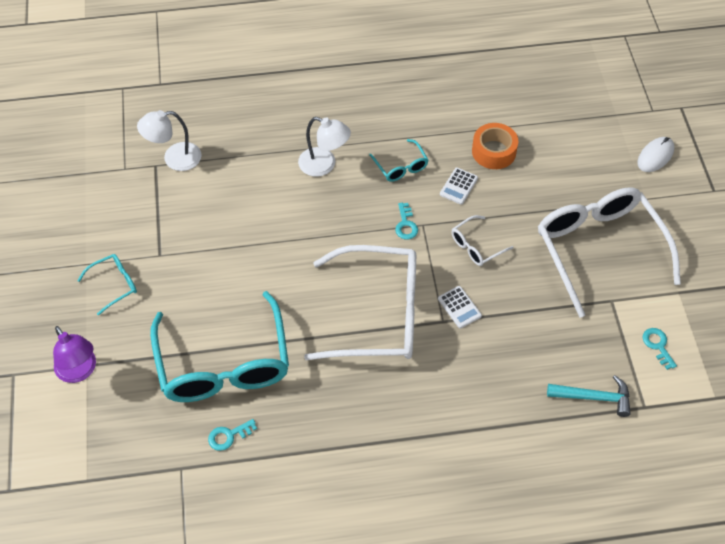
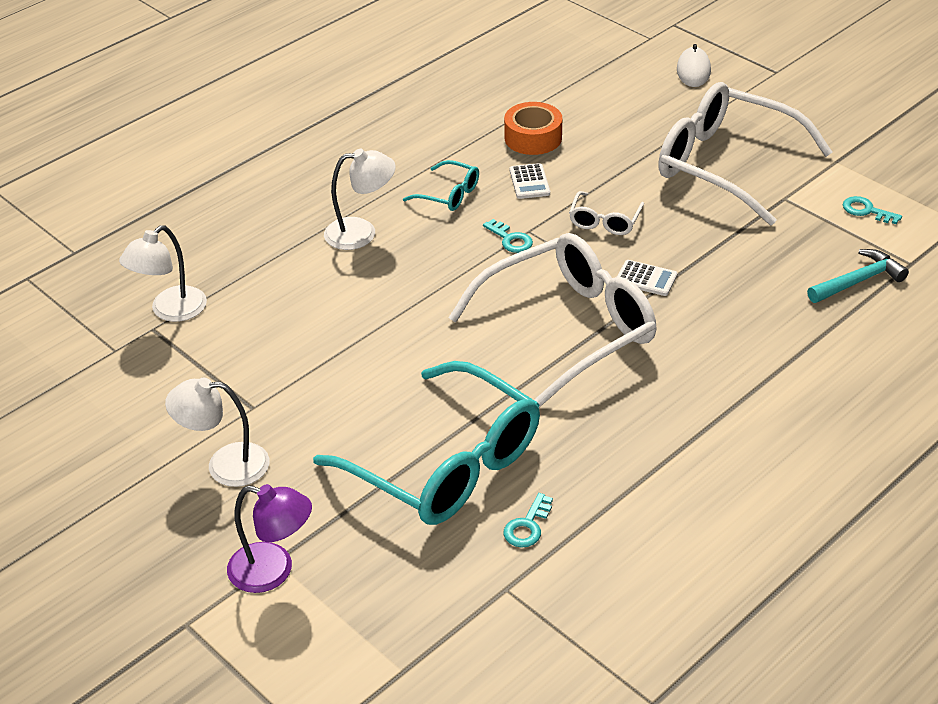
camera: 35 degrees left, 15 degrees down
turquoise glasses [77,254,137,316] -> white lamp [165,378,270,487]

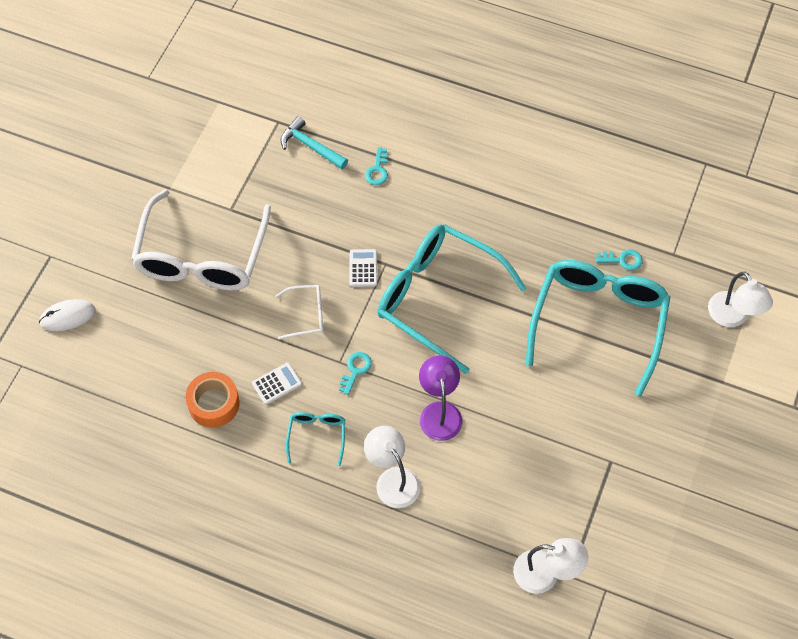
camera: 115 degrees left, 20 degrees up
white lamp [165,378,270,487] -> white lamp moved to [708,272,773,327]
purple lamp [227,484,312,593] -> purple lamp moved to [419,356,462,441]
white glasses [448,233,656,407] -> turquoise glasses [377,224,527,374]
turquoise key [843,196,902,224] -> turquoise key moved to [365,147,388,185]

